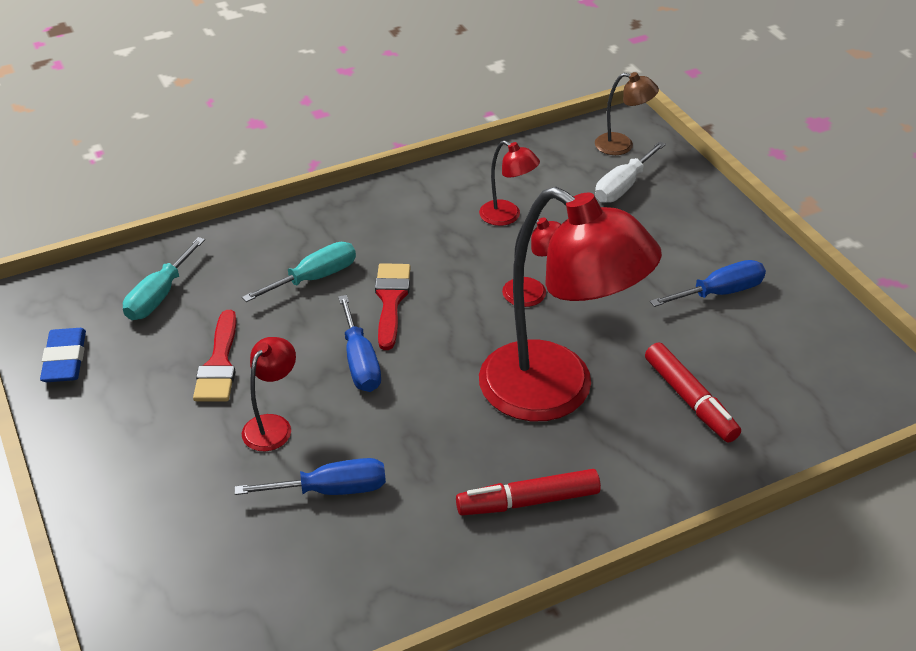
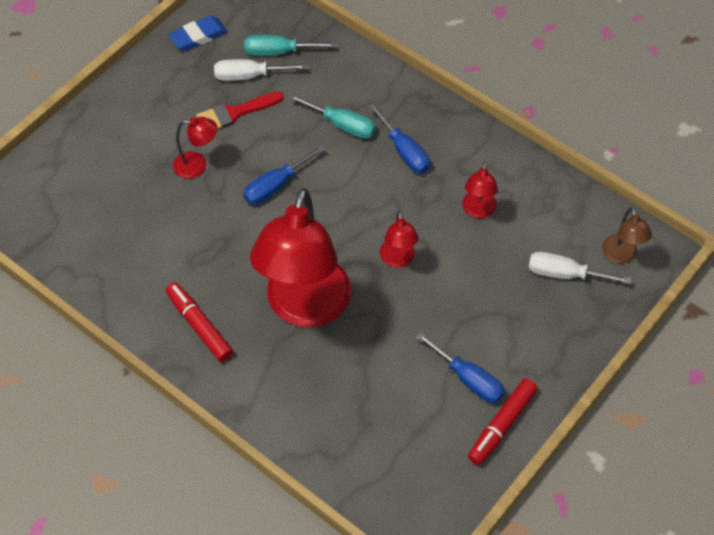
camera: 65 degrees right, 15 degrees up
blue screwdriver [235,458,386,495] -> blue screwdriver moved to [368,104,430,174]
red brush [375,263,411,350] -> none
red marker [645,342,741,442] -> red marker moved to [468,378,538,465]
none -> white screwdriver [214,59,307,81]

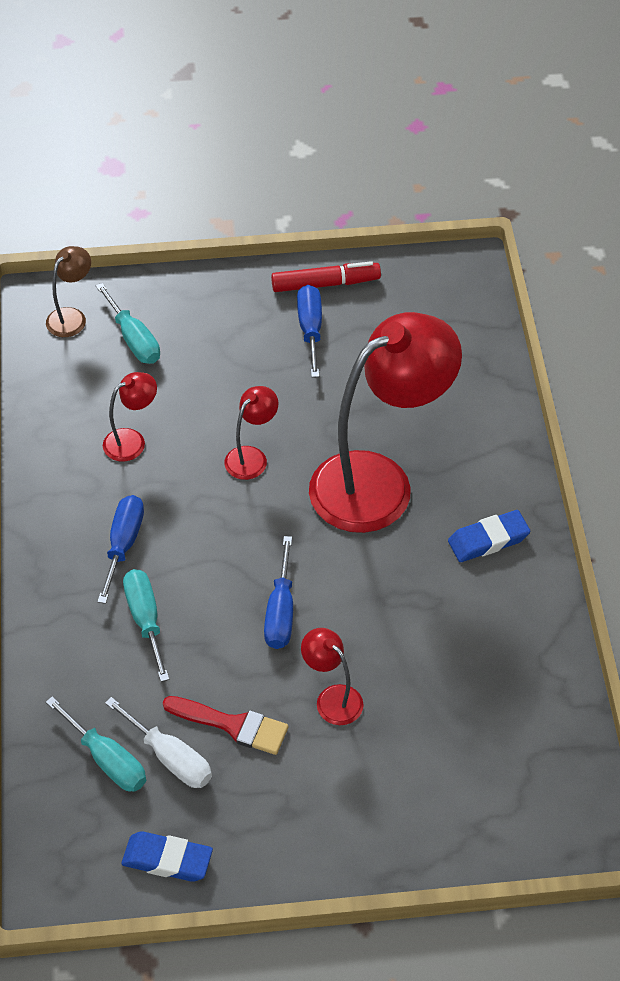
camera: 135 degrees left, 5 degrees down
red marker [165,282,233,362] -> blue eraser [448,510,530,562]
blue screwdriver [243,146,325,205] -> blue screwdriver turned 90 degrees clockwise [264,536,293,649]
white screwdriver [528,252,631,284] -> turquoise screwdriver [96,283,160,364]

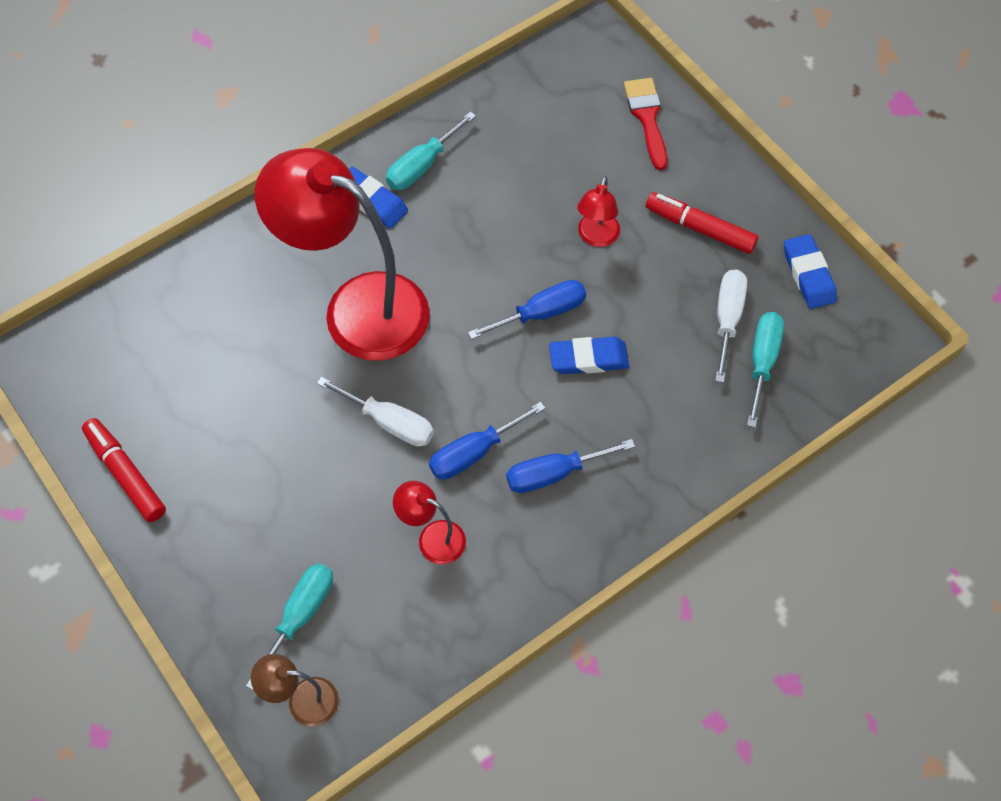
camera: 120 degrees left, 10 degrees up
turquoise screwdriver [123,569,170,682] -> turquoise screwdriver moved to [386,111,476,190]
red brush [163,696,288,755] -> red brush moved to [624,78,667,170]
red lamp [224,386,278,480] -> white screwdriver [317,377,434,446]
blue screwdriver [297,285,322,378] -> blue screwdriver moved to [429,402,546,479]
none -> blue eraser [549,337,629,374]
none -> red marker [646,192,759,254]

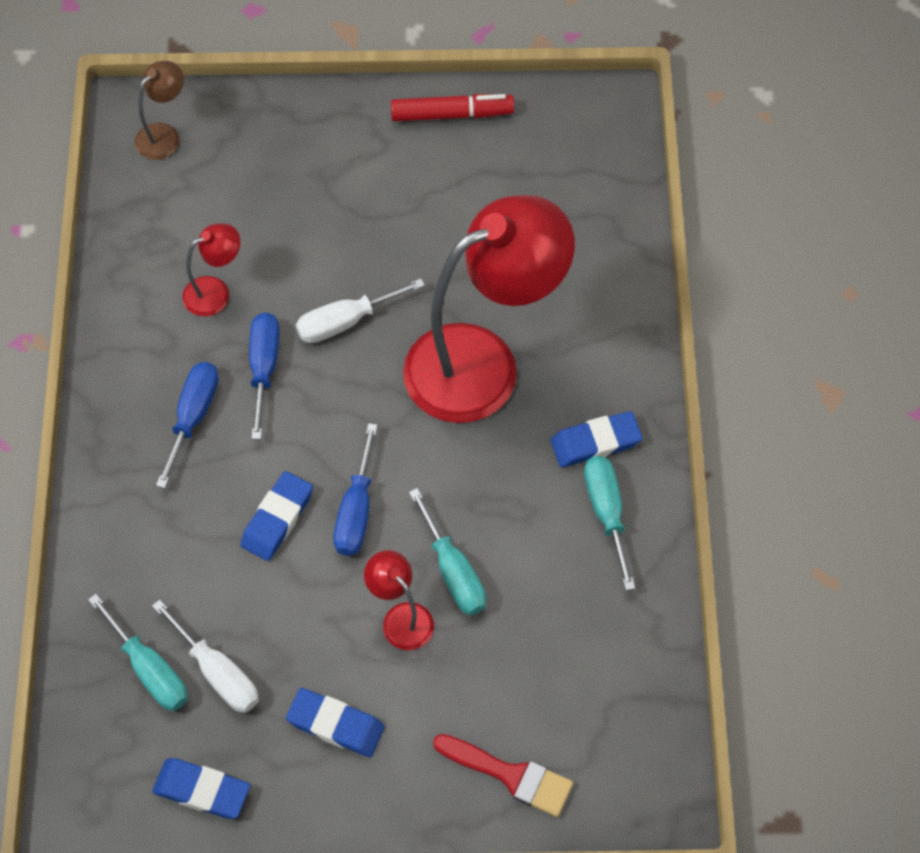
camera: 125 degrees right, 0 degrees up
turquoise screwdriver [246,563,333,691] -> turquoise screwdriver moved to [409,488,486,615]
red marker [646,192,759,254] -> blue eraser [286,688,385,757]

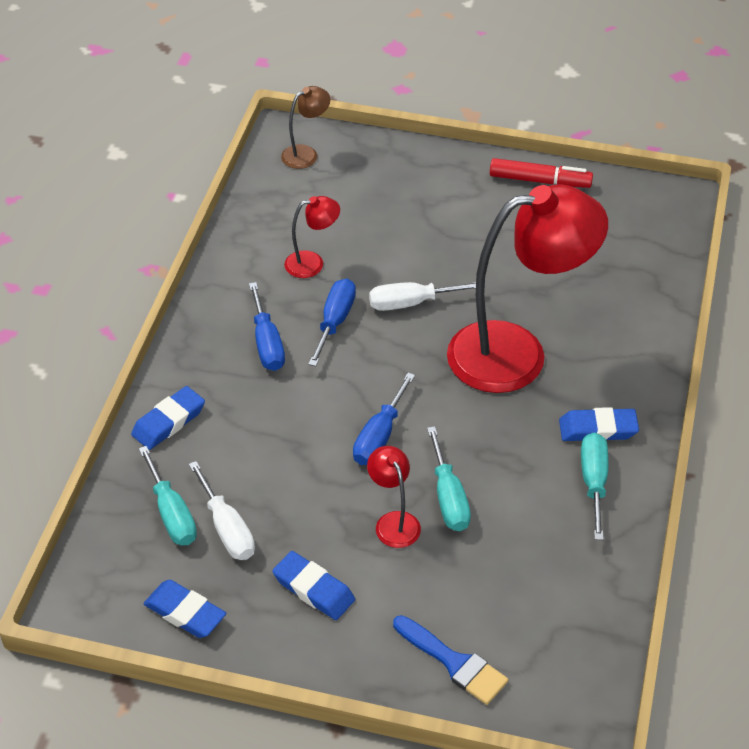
camera: 15 degrees right, 15 degrees down
blue screwdriver [156,362,219,488] -> blue screwdriver turned 135 degrees clockwise [249,282,285,371]
blue eraser [240,471,313,561] -> blue eraser moved to [131,386,205,450]
red brush [433,734,573,817] -> blue brush [393,615,508,705]

